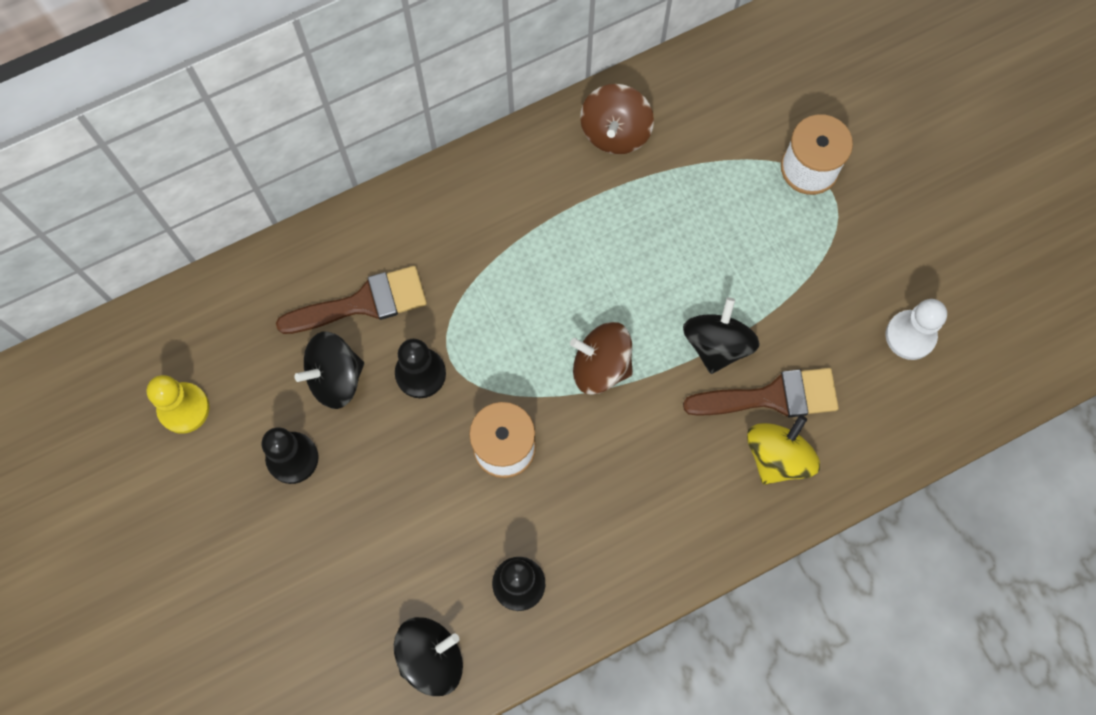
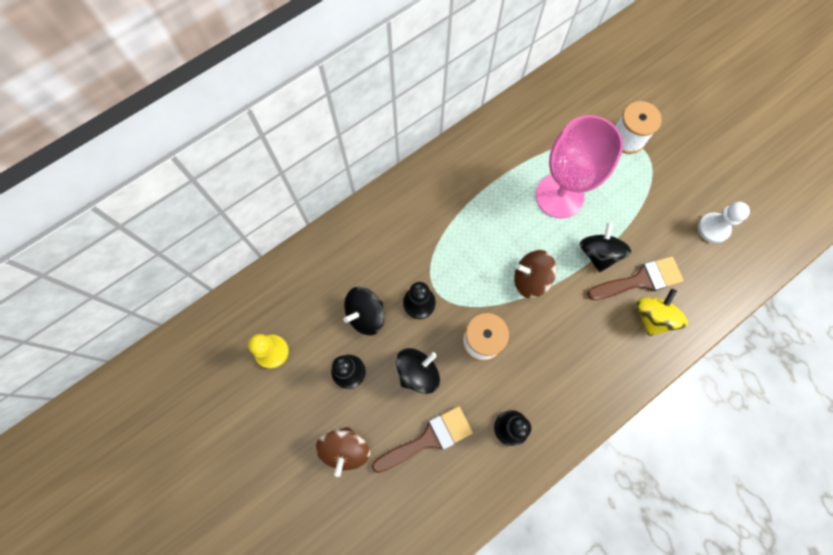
camera: 10 degrees left, 0 degrees up
brown brush [276,266,427,334] -> brown brush moved to [372,406,473,473]
black spinning top [394,617,463,696] -> black spinning top moved to [396,348,440,394]
brown spinning top [580,84,654,154] -> brown spinning top moved to [315,427,370,477]
none -> pink goblet [536,115,623,218]

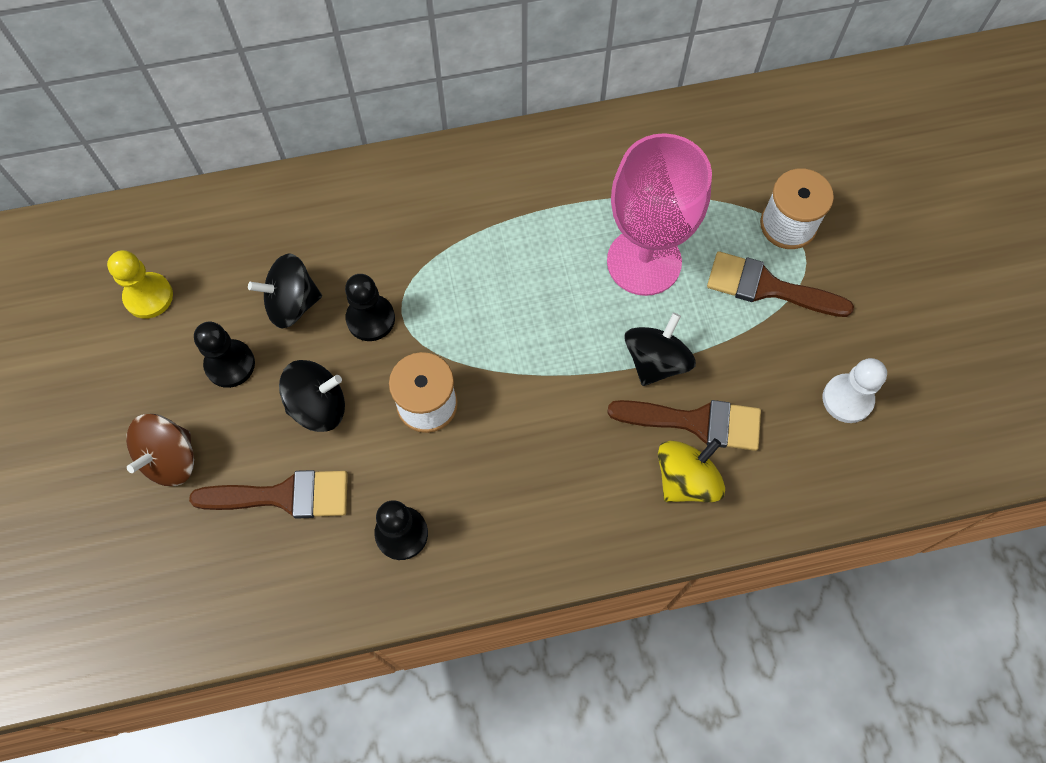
camera: 25 degrees right, 5 degrees down
brown spinning top [514,250,557,298] -> none
none -> brown brush [707,251,854,317]

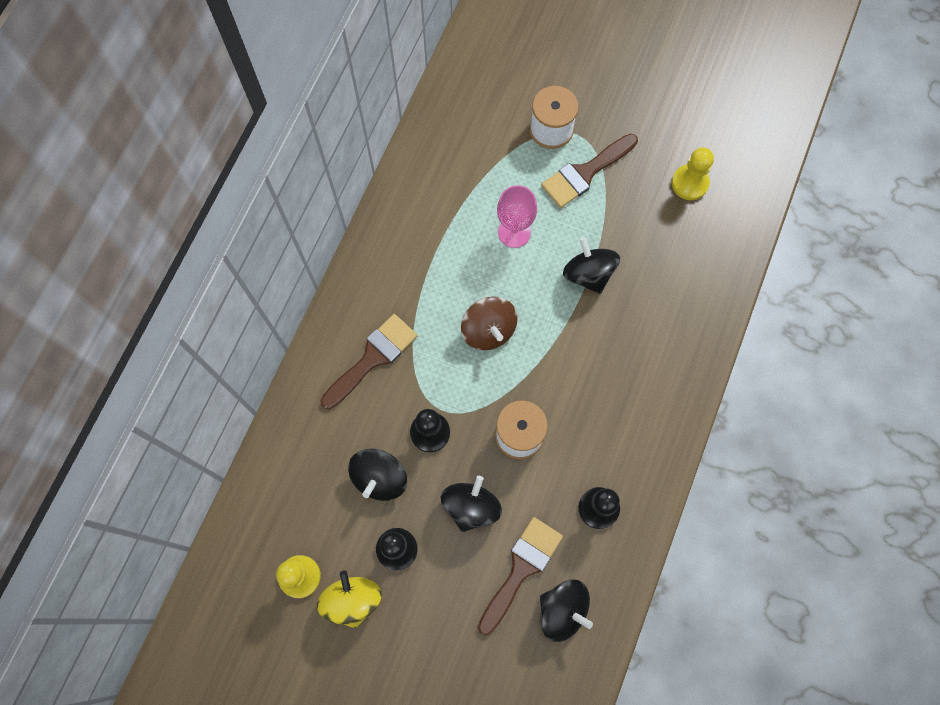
camera: 55 degrees left, 5 degrees up
brown spinning top [126,414,194,486] -> brown spinning top moved to [461,296,518,350]
pink goblet [607,133,712,296] -> pink goblet [497,185,537,248], size x0.55
brown brush [607,400,761,451] -> brown brush moved to [320,314,417,409]
yellow spinning top [658,438,725,502] -> yellow spinning top moved to [317,570,382,628]
white pawn [823,358,887,423] -> yellow pawn [672,147,714,200]
none -> black spinning top [540,580,593,642]

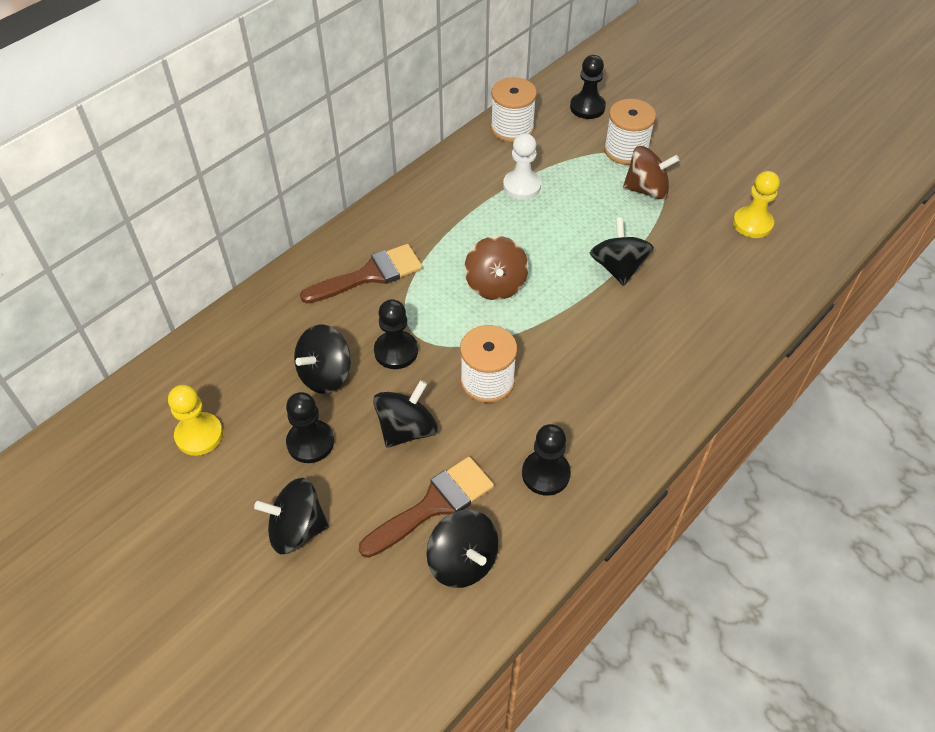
camera: 20 degrees right, 20 degrees down
yellow spinning top [317,570,382,628] -> none
pink goblet [497,185,537,248] -> none
brown brush [541,134,638,208] -> brown spinning top [623,146,679,199]
none -> black spinning top [254,478,329,554]
none -> white spool [490,77,537,142]
none -> white pawn [503,133,541,200]
none -> black pawn [570,55,606,119]

